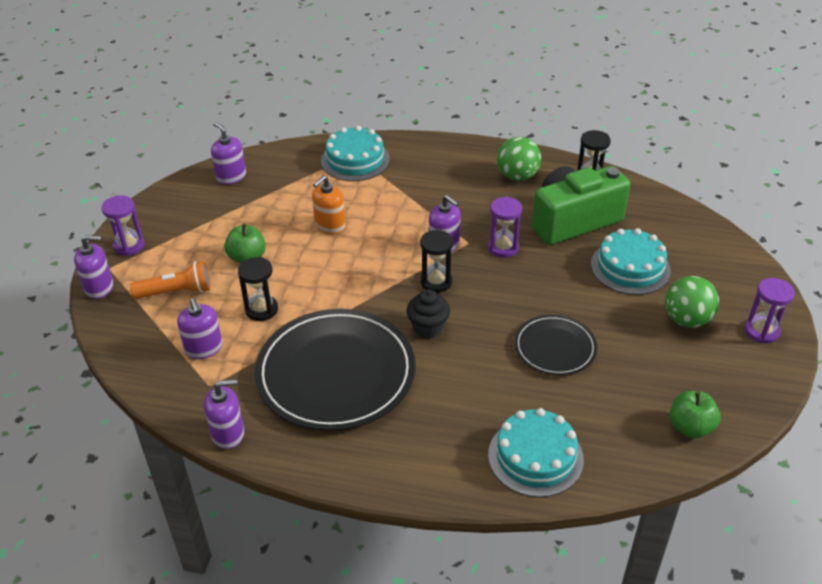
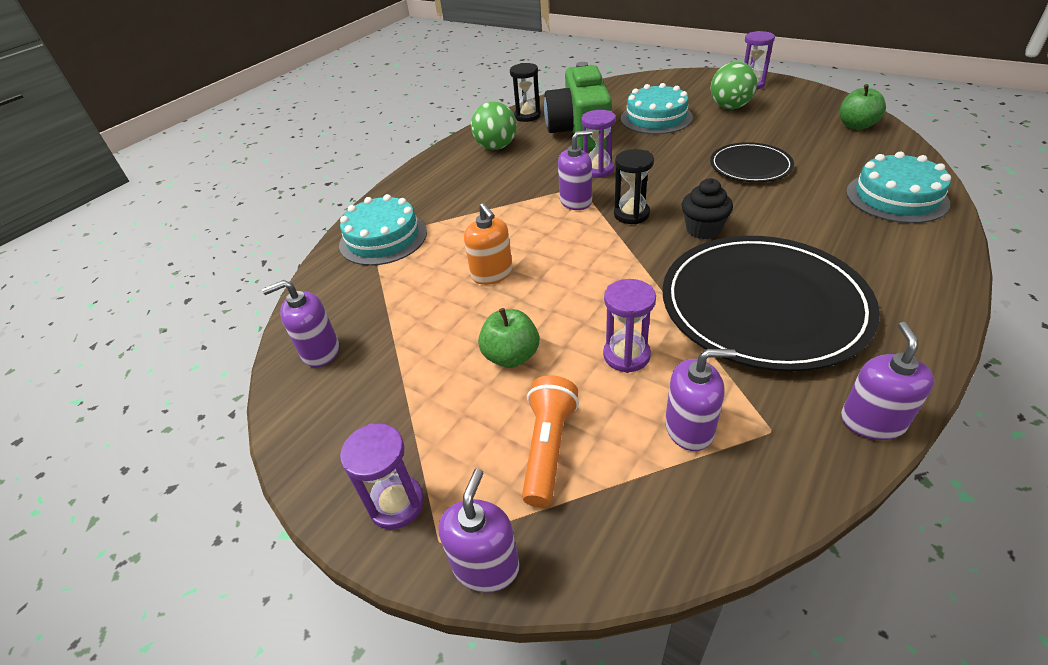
camera: 65 degrees left, 0 degrees up
black hourglass [238,257,278,321] -> purple hourglass [603,279,656,373]

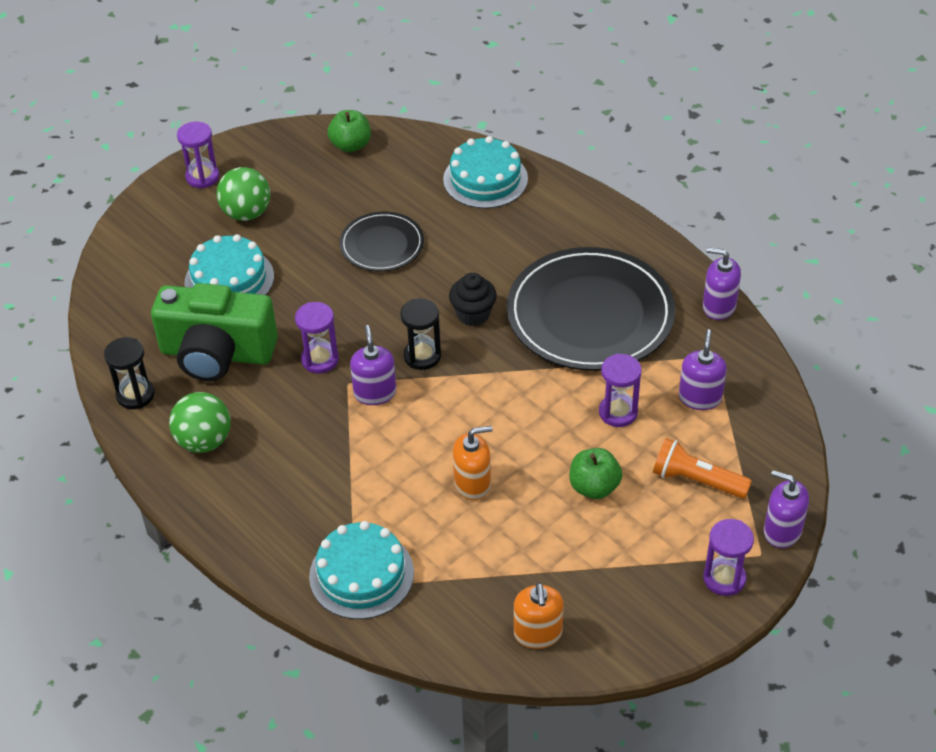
camera: 80 degrees left, 5 degrees up
purple soap dispenser [262,280,339,367] -> orange soap dispenser [514,583,563,649]

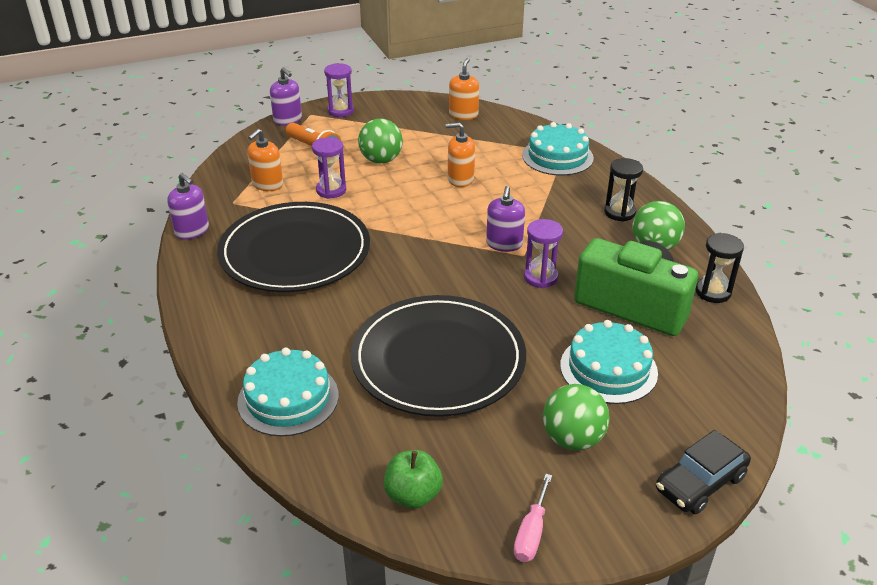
camera: 160 degrees left, 10 degrees down
purple hourglass [177,121,219,189] -> none
black plate [340,212,424,271] -> black plate [351,295,526,417], size x1.90
black hourglass [401,298,441,370] -> black hourglass moved to [604,158,643,222]
black cupcake [449,273,497,326] -> none
green apple [570,448,622,499] -> green ball [358,118,403,164]
purple soap dispenser [679,329,727,410] -> orange soap dispenser [247,129,283,191]
none -> pink screwdriver [514,474,552,562]
none -> black car [656,430,751,514]

